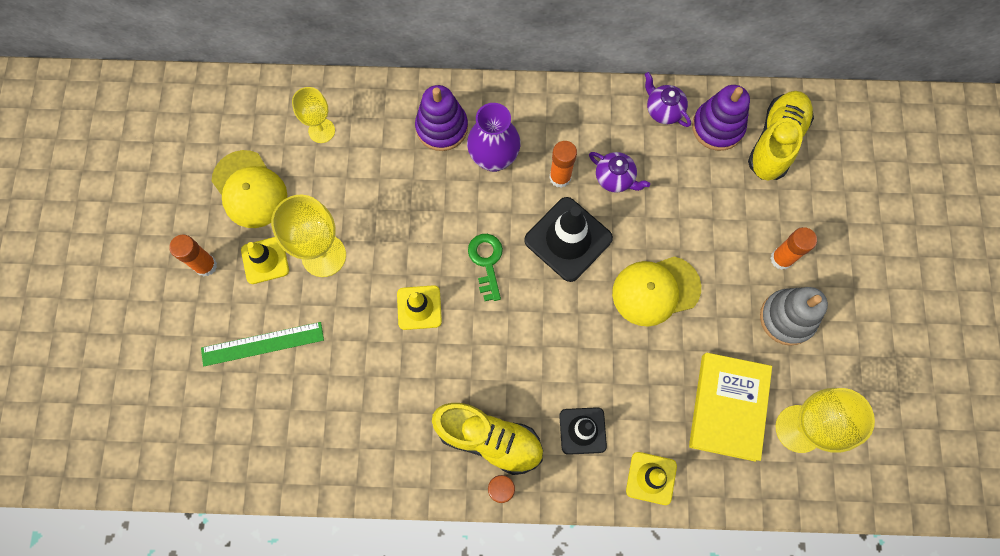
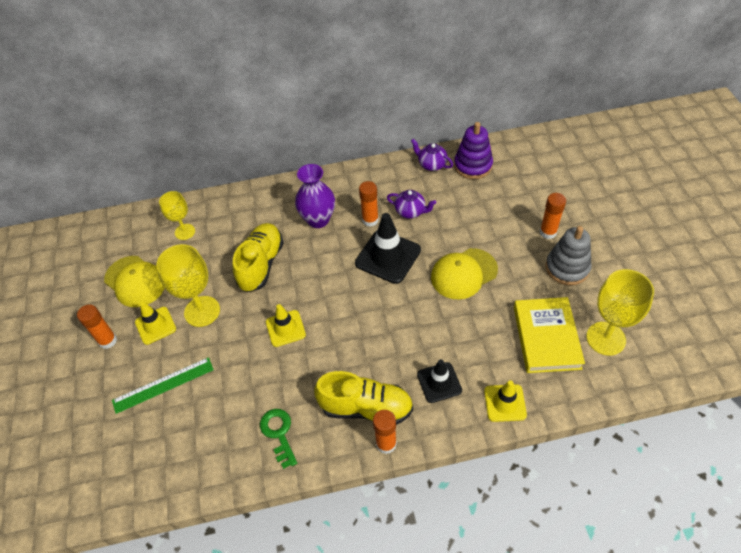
camera: 10 degrees left, 20 degrees down
purple stacking toy [415,85,468,151] -> none
green key [468,234,503,301] -> green key moved to [260,409,297,469]
yellow shoe [748,91,814,180] -> yellow shoe moved to [233,223,284,292]

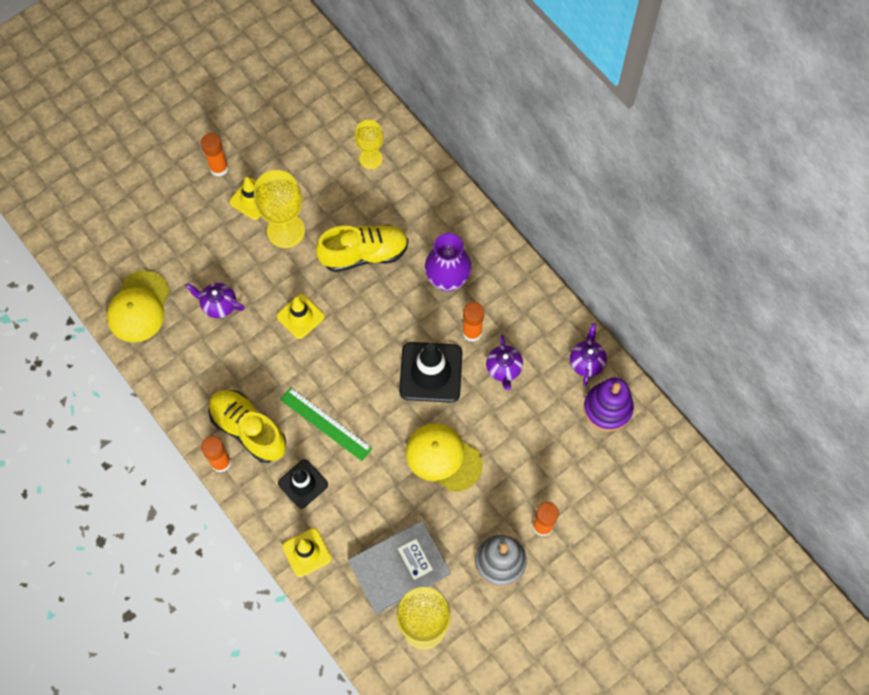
camera: 60 degrees right, 15 degrees up
yellow cap [104,256,165,307] -> yellow cap moved to [107,270,170,342]
green ruler [112,357,214,414] -> green ruler moved to [280,387,373,461]
green key [260,409,297,469] -> none
yellow shoe [314,371,413,425] -> yellow shoe turned 150 degrees clockwise [208,390,286,463]
yellow book [514,297,585,373] -> grey book [348,520,451,614]
none -> purple teapot [185,283,245,318]

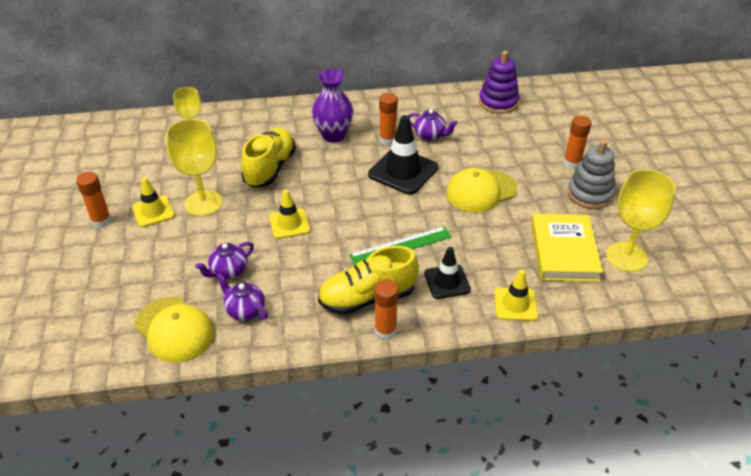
camera: 60 degrees left, 25 degrees down
grey book [348,520,451,614] -> yellow book [531,214,603,282]
purple teapot [570,324,607,386] -> purple teapot moved to [217,273,268,321]

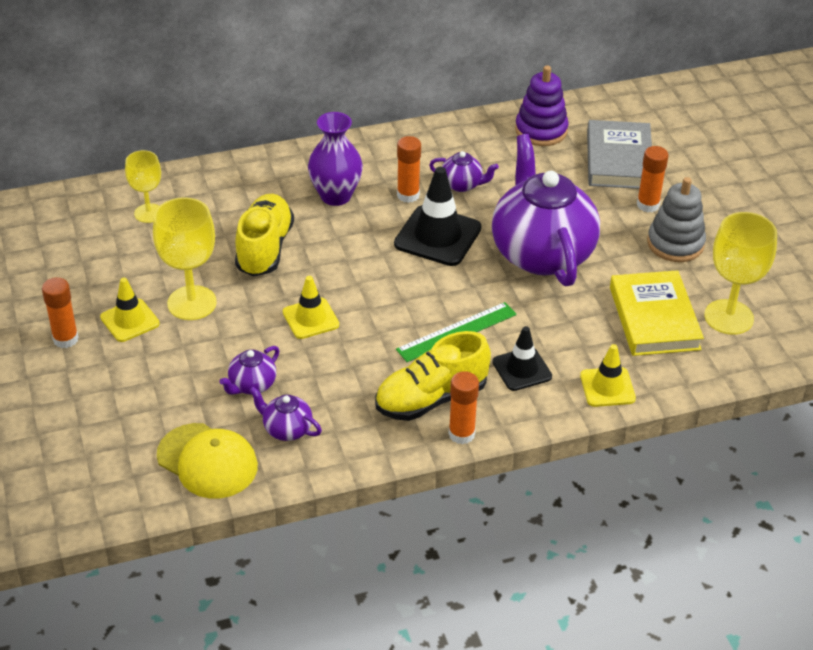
camera: 10 degrees left, 0 degrees up
yellow cap [446,168,517,213] -> purple teapot [492,134,600,287]
none -> grey book [587,120,652,189]

